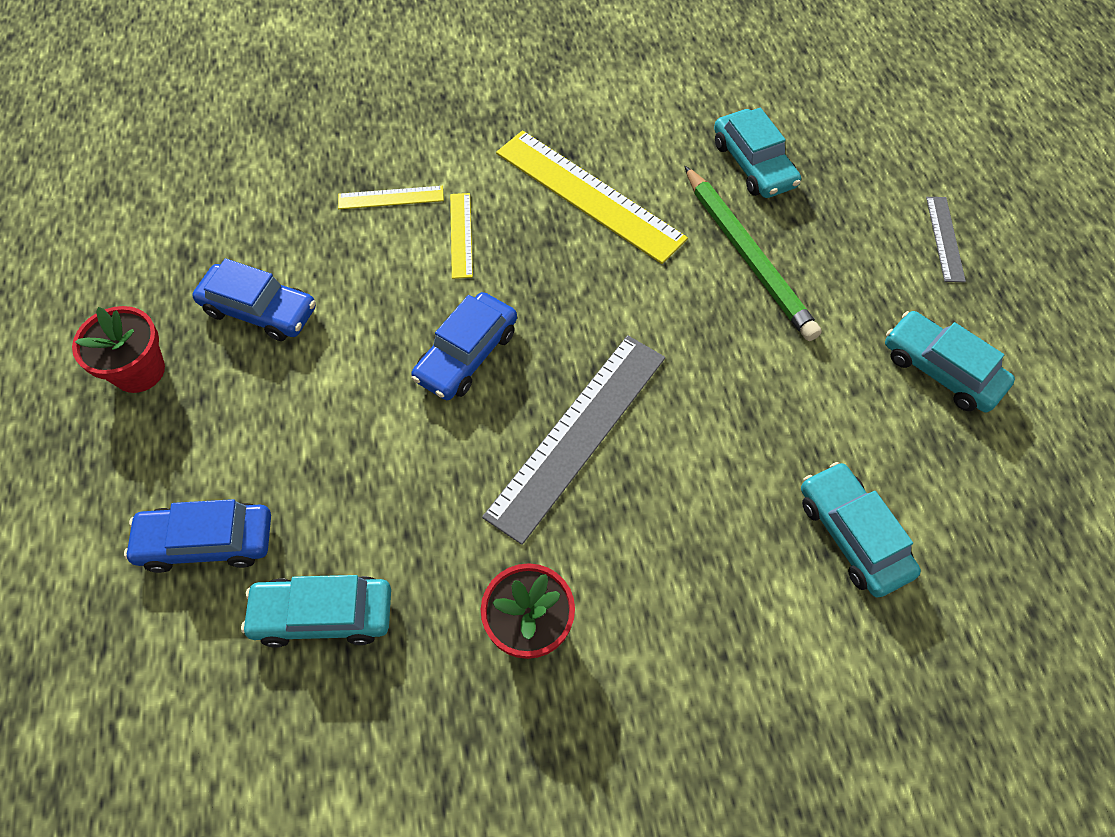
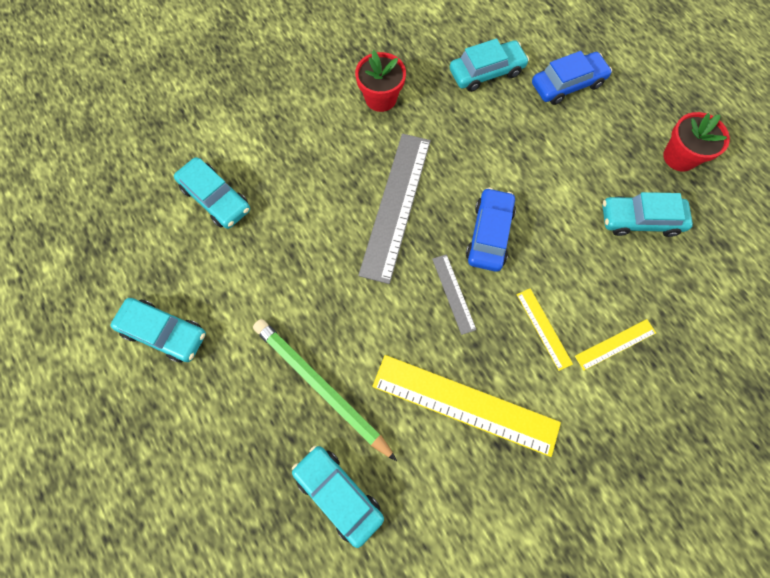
camera: 160 degrees right, 10 degrees up
blue car [192,258,316,341] -> turquoise car [602,192,693,237]
grey ruler [926,197,966,282] -> grey ruler moved to [432,254,477,335]

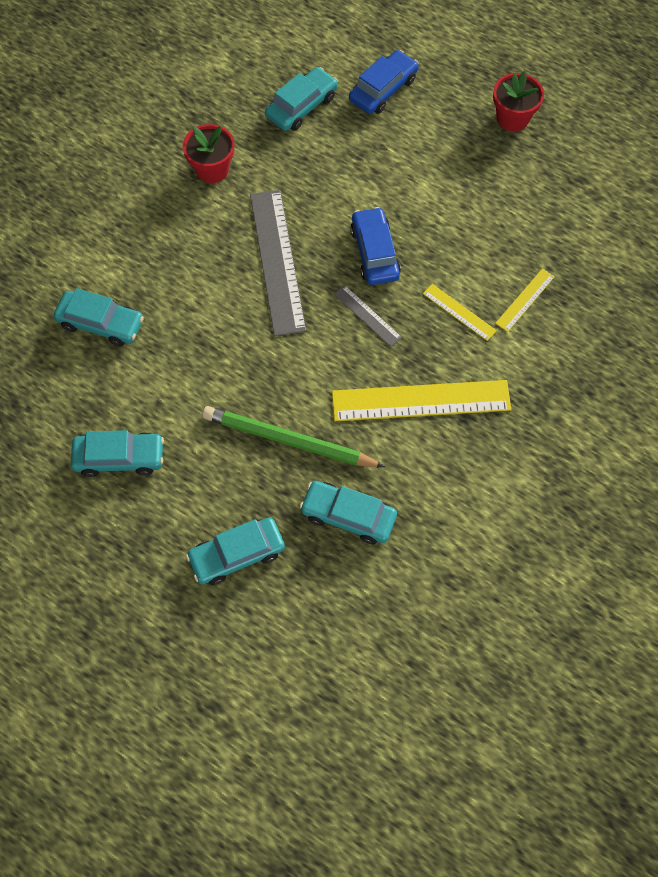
camera: 25 degrees left, 5 degrees down
turquoise car [602,192,693,237] -> turquoise car moved to [186,517,285,585]

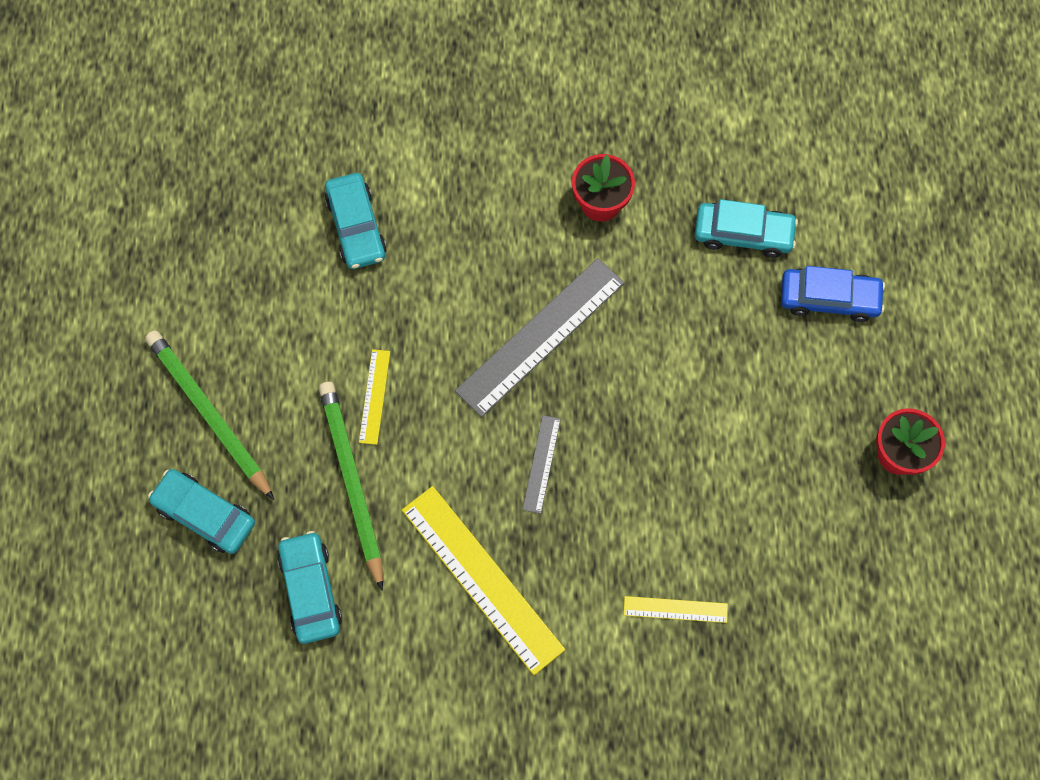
camera: 55 degrees right, 5 degrees up
turquoise car [71,430,164,477] -> none
blue car [350,207,401,285] -> none
yellow ruler [423,284,497,341] -> yellow ruler moved to [359,349,390,445]
none -> green pencil [145,330,274,500]

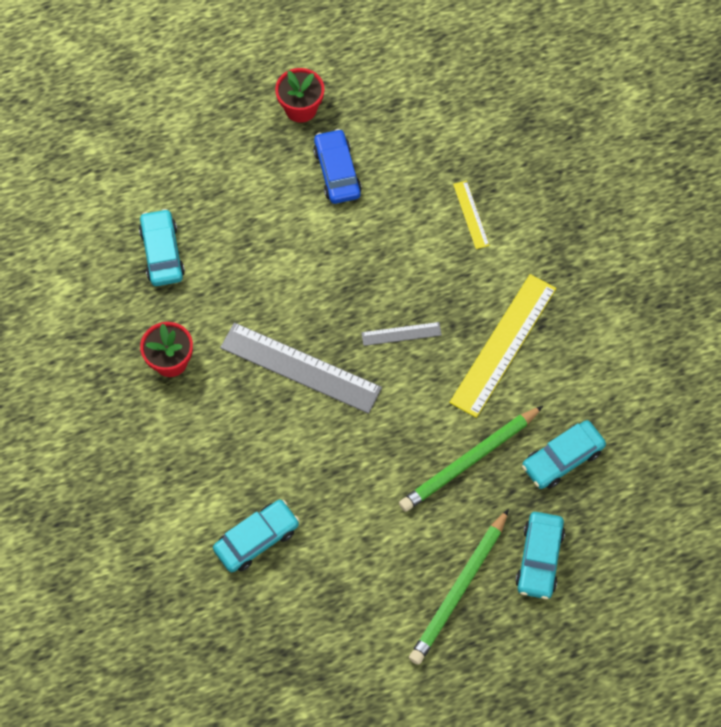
camera: 110 degrees left, 5 degrees down
yellow ruler [359,349,390,445] -> none
blue car [781,266,885,322] -> blue car moved to [313,129,362,204]

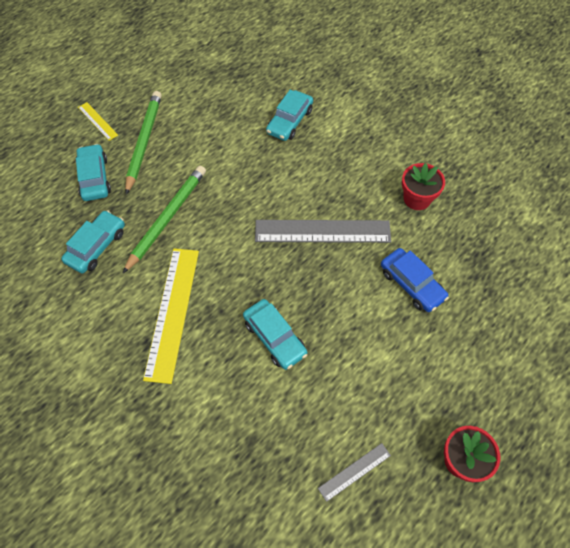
camera: 155 degrees right, 5 degrees down
turquoise car [139,209,185,286] -> turquoise car moved to [243,299,307,370]
blue car [313,129,362,204] -> blue car moved to [381,248,449,312]
grey ruler [361,322,442,346] -> grey ruler moved to [318,443,391,502]
yellow ruler [453,181,490,249] -> yellow ruler moved to [78,102,118,141]

